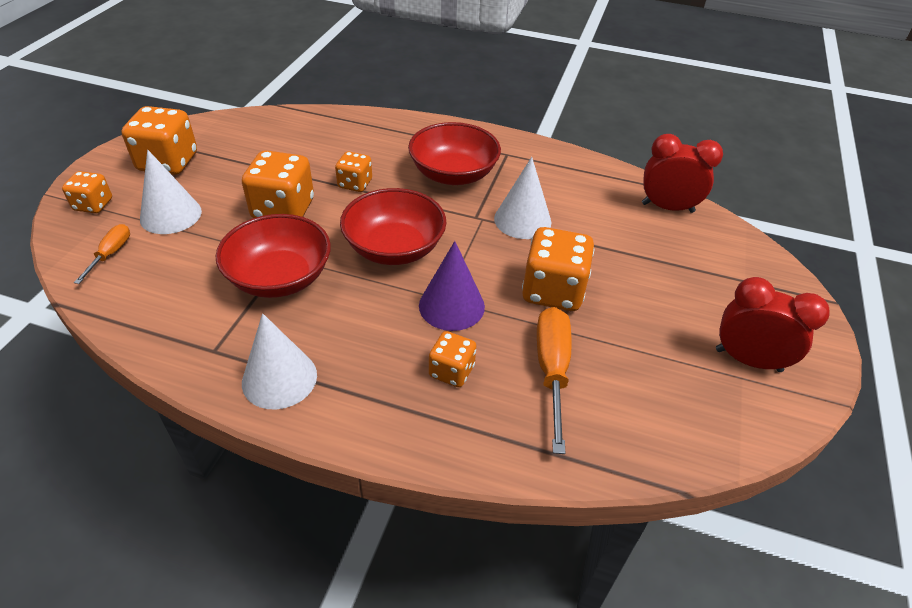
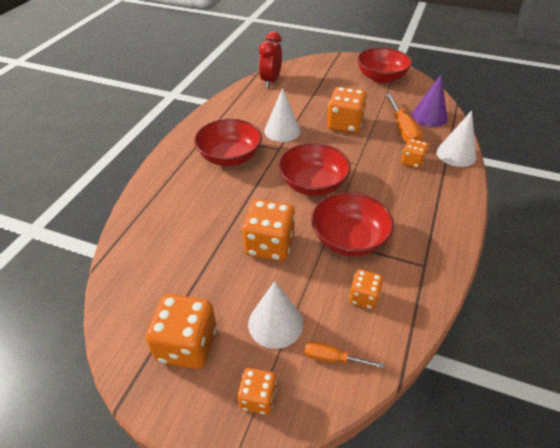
camera: 85 degrees left, 0 degrees up
white cone [242,313,317,410] -> white cone moved to [436,111,477,167]
orange dice [335,151,372,192] -> orange dice moved to [349,269,383,310]
purple cone [419,241,485,331] -> purple cone moved to [412,75,448,127]
orange screwdriver [537,307,572,454] -> orange screwdriver turned 105 degrees counterclockwise [386,94,423,143]
red clock [716,277,830,372] -> red bowl [357,48,412,83]

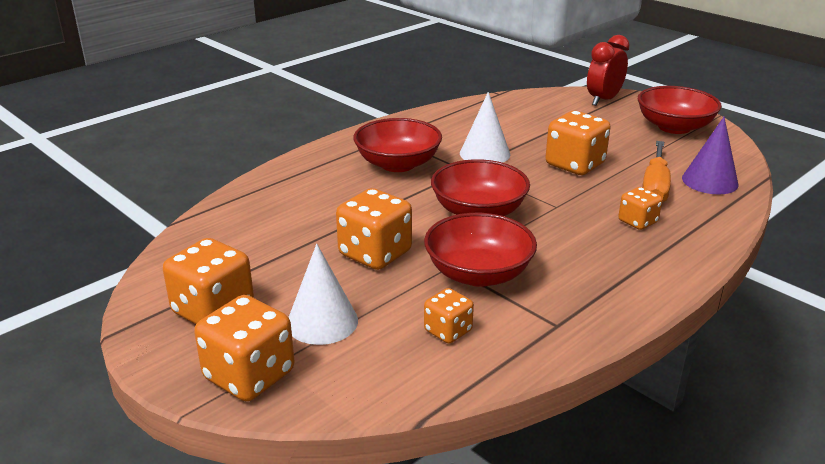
camera: 25 degrees right, 15 degrees down
orange dice [238,368,277,415] -> orange dice [194,295,295,401], size x1.75
red clock [259,32,282,88] -> red clock moved to [587,35,630,106]
orange screwdriver [305,341,384,368] -> none
white cone [436,111,477,167] -> none

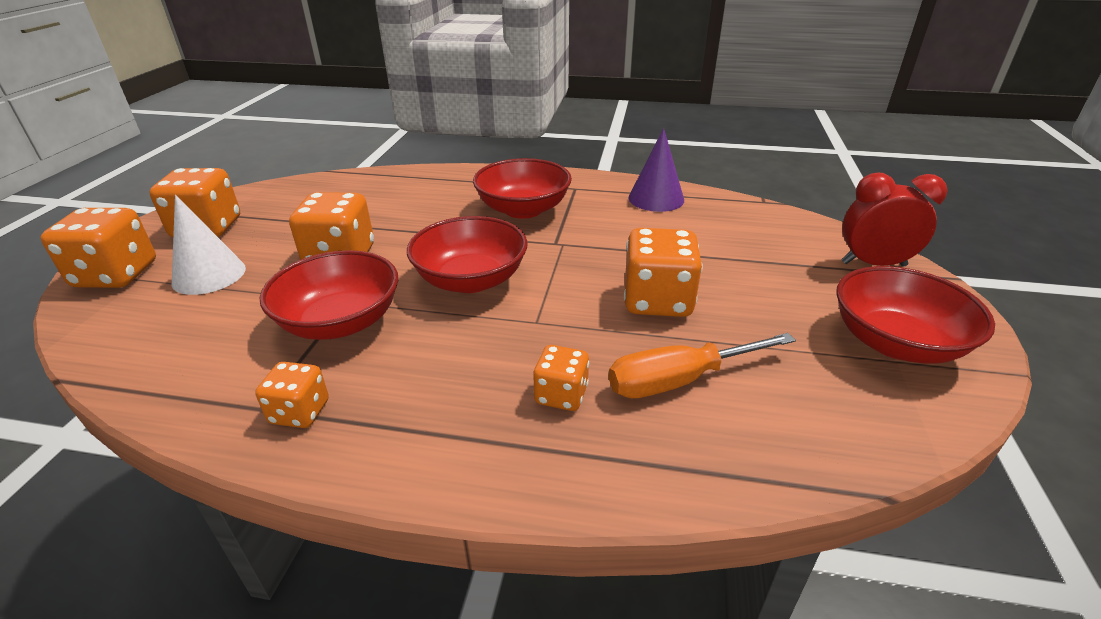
camera: 55 degrees right, 5 degrees up
orange dice [424,288,474,343] -> orange dice moved to [255,362,329,428]
white cone [460,92,510,163] -> none
purple cone [682,117,738,194] -> purple cone moved to [628,128,684,212]

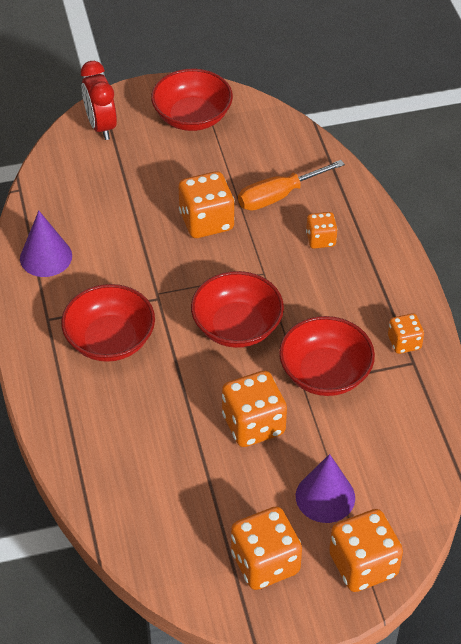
camera: 115 degrees left, 15 degrees up
white cone [172,195,246,295] -> purple cone [296,454,355,523]
orange screwdriver [609,333,796,398] -> orange screwdriver turned 105 degrees clockwise [238,160,345,211]

